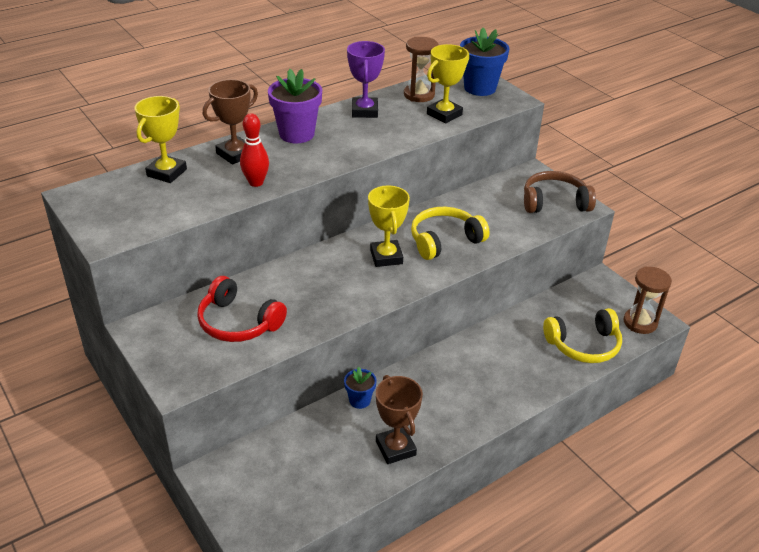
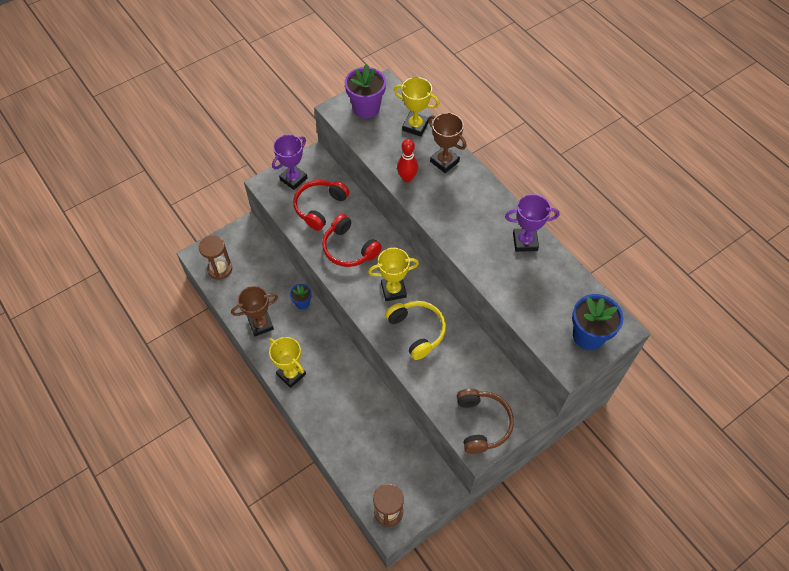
camera: 90 degrees right, 20 degrees up
purple flower pot [268,69,322,143] -> purple flower pot moved to [345,64,386,118]
brown hourglass [404,37,438,102] -> brown hourglass moved to [199,235,232,280]
yellow trophy [427,44,469,123] -> yellow trophy moved to [269,337,306,388]
yellow headphones [543,308,622,363] -> none
none -> purple trophy [272,135,307,190]
none -> red headphones [322,214,382,267]

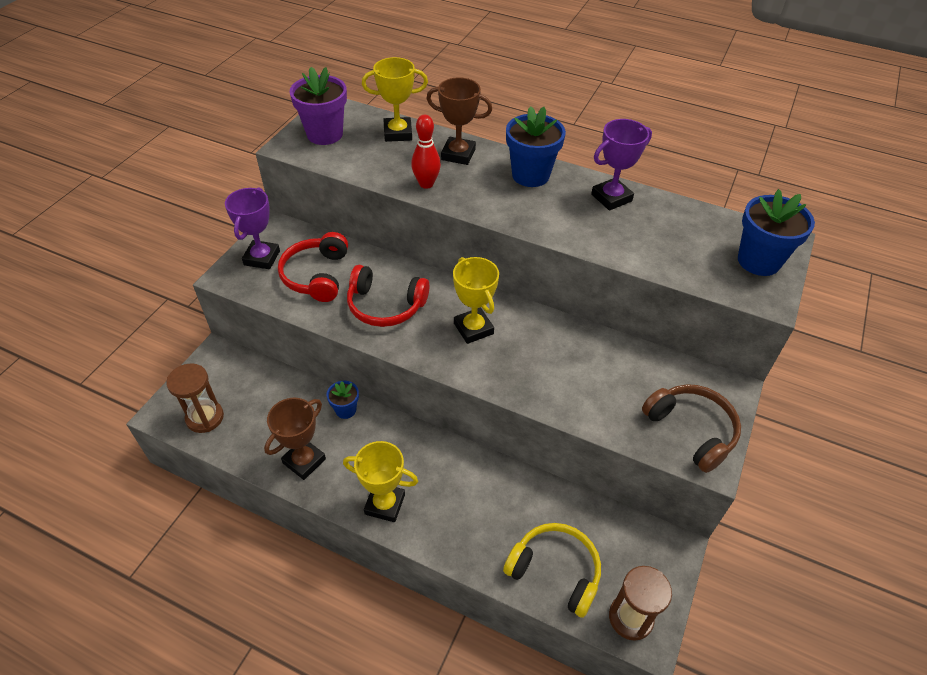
camera: 30 degrees left, 10 degrees down
yellow trophy [368,248,419,301] -> yellow trophy turned 75 degrees counterclockwise [453,257,499,344]
yellow headphones [385,301,446,360] -> yellow headphones moved to [503,523,601,618]
none -> blue flower pot [506,106,566,187]

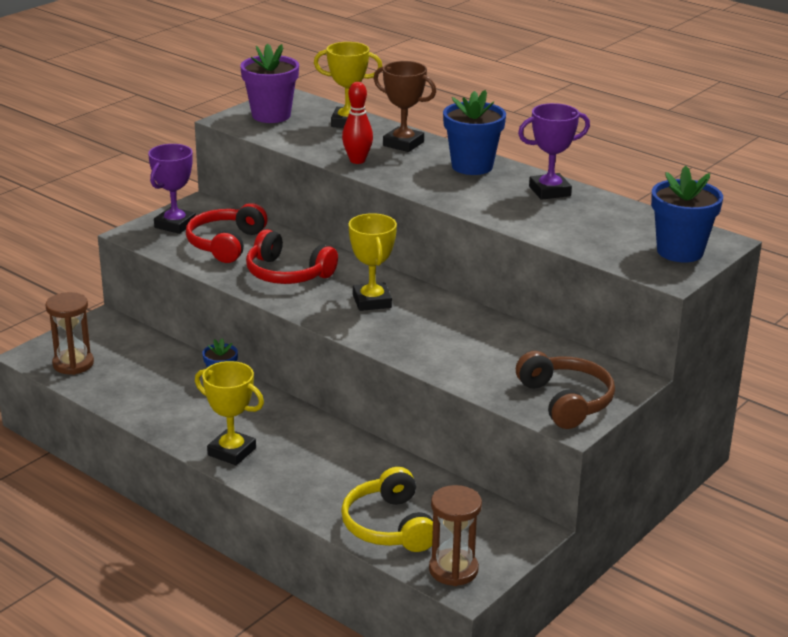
camera: 15 degrees right, 20 degrees down
brown trophy [264,398,326,480] -> none
yellow headphones [503,523,601,618] -> yellow headphones turned 150 degrees counterclockwise [341,467,433,552]

